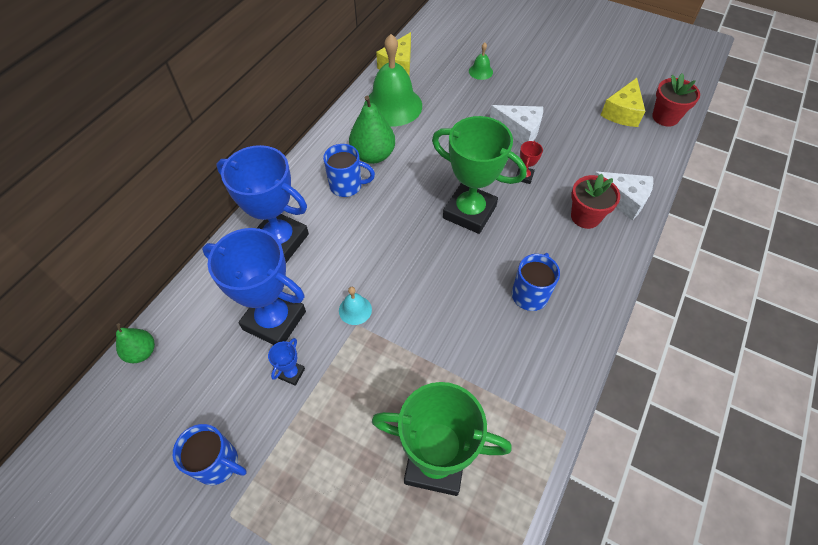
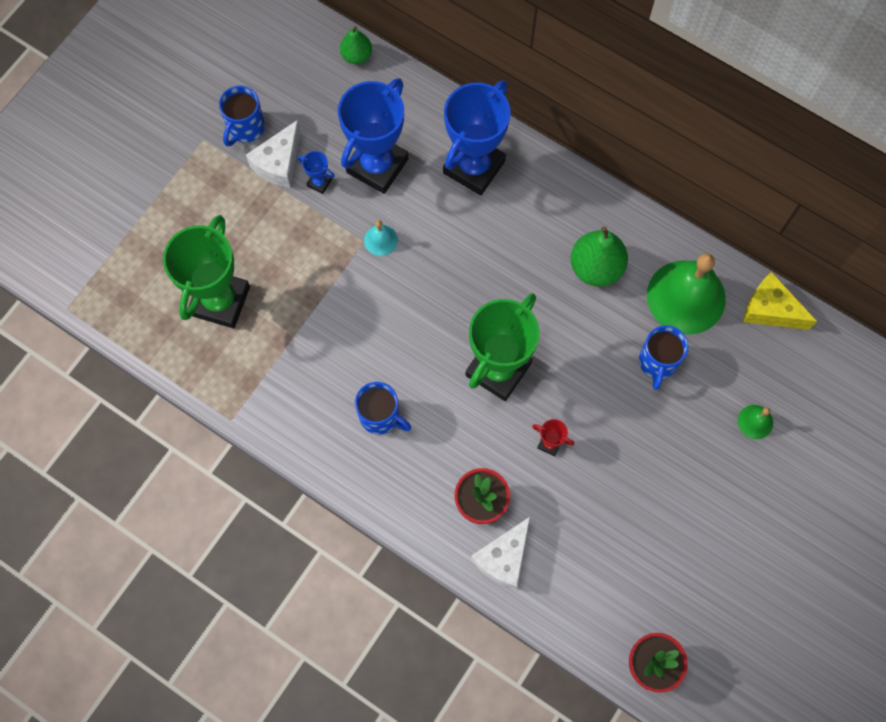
camera: 95 degrees right, 15 degrees up
blue mug [323,144,375,197] -> blue mug moved to [639,325,688,390]
white cheese [490,105,543,144] -> white cheese moved to [246,120,301,188]
yellow cheese [600,78,645,127] -> none

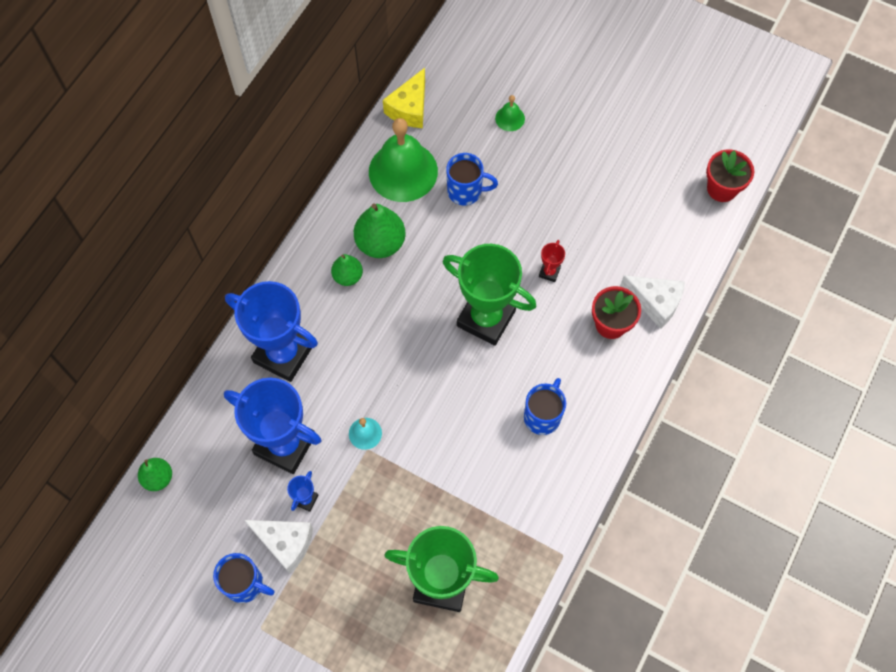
camera: 95 degrees left, 5 degrees down
none -> green pear [331,254,363,286]

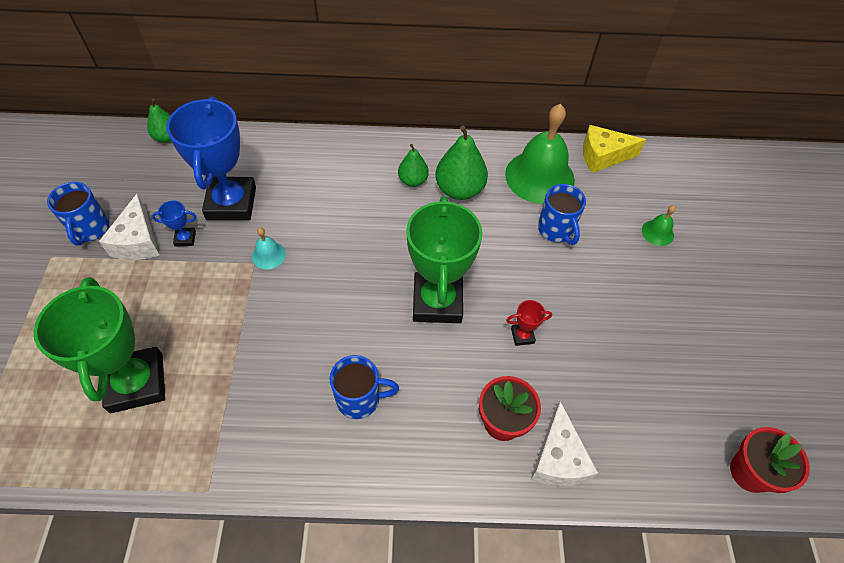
camera: 60 degrees right, 10 degrees down
blue trophy [225,281,318,382] -> none

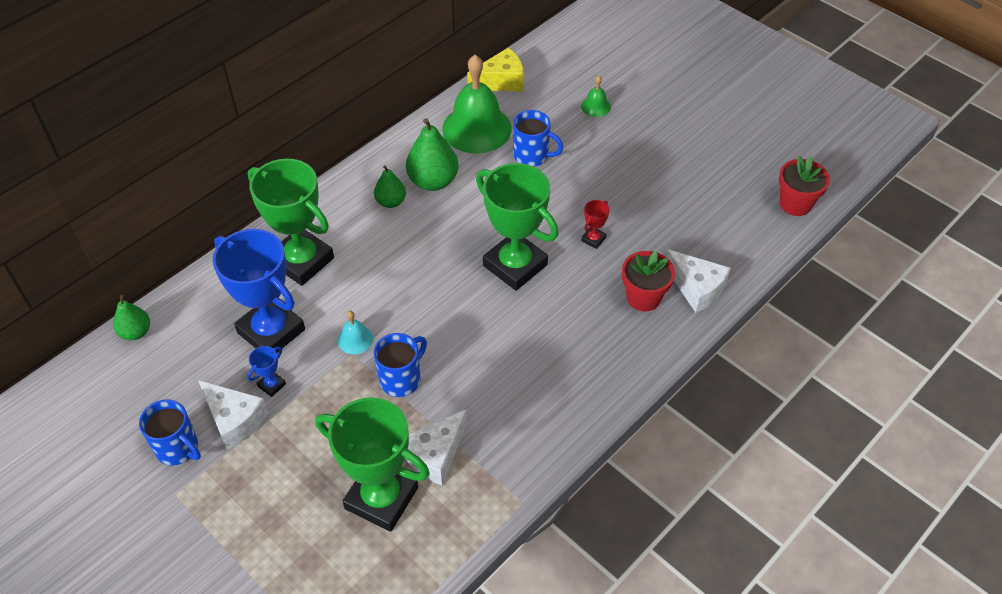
camera: 45 degrees left, 5 degrees down
blue mug [330,355,399,419] -> blue mug moved to [374,333,427,397]
yellow cheese [583,125,646,173] -> yellow cheese turned 150 degrees counterclockwise [467,47,524,91]
none -> green trophy [248,159,334,286]
none -> white cheese [405,410,467,485]

